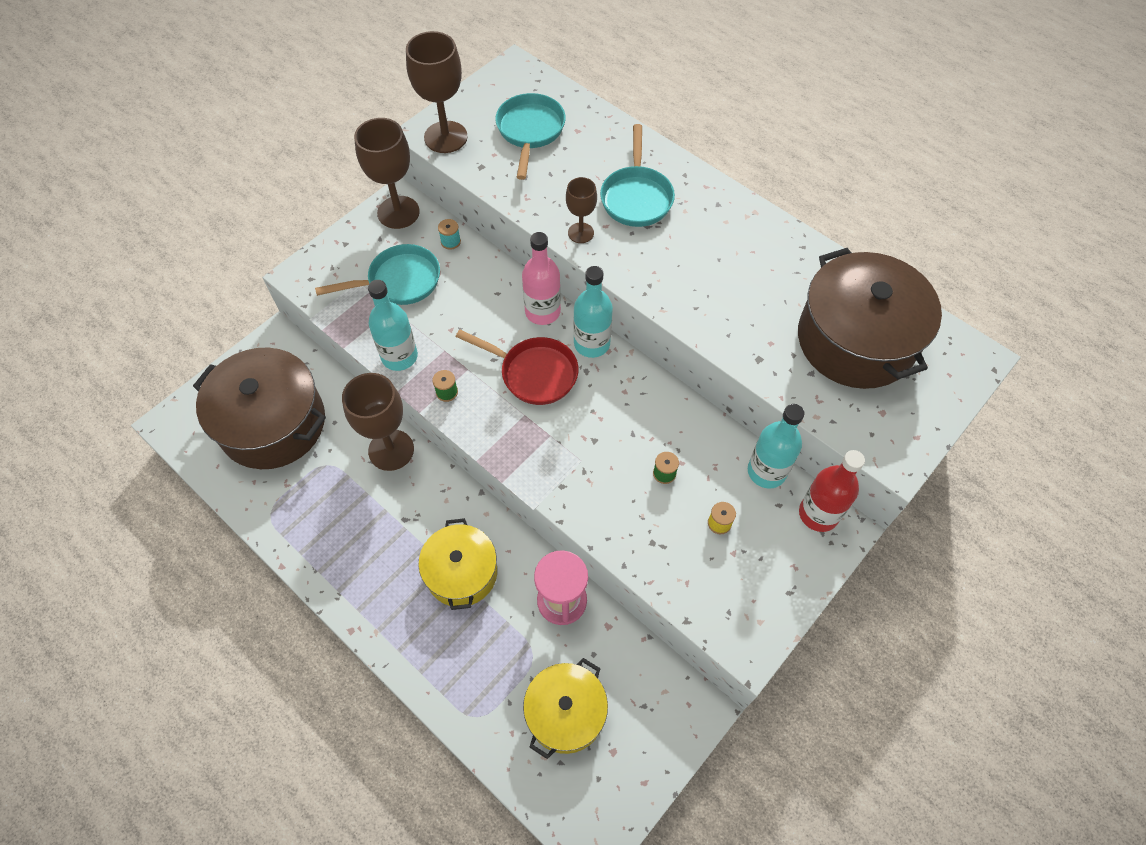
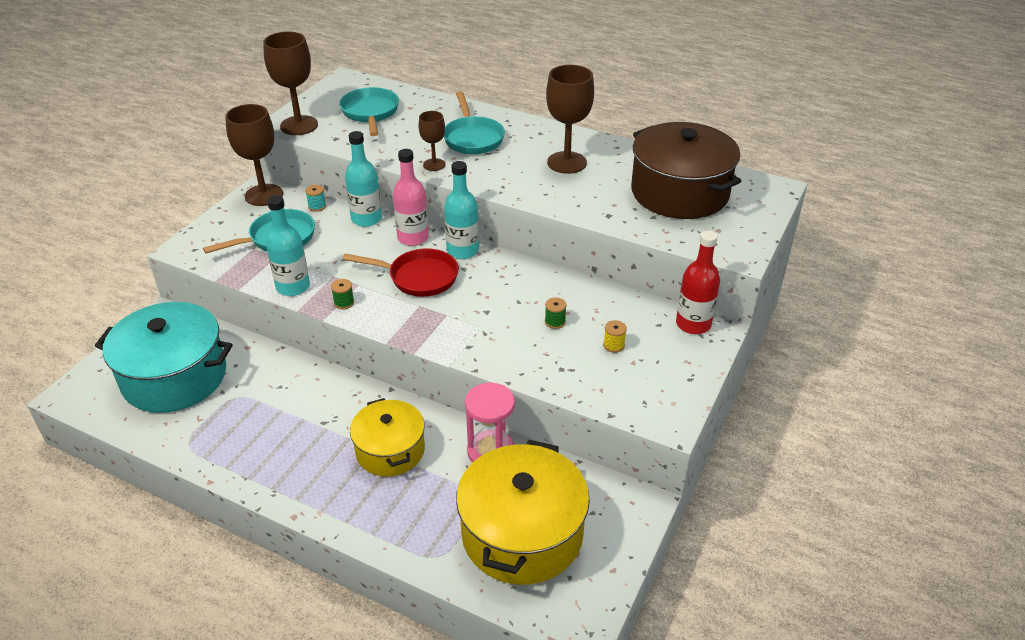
camera: 15 degrees left, 20 degrees down
brown pot [193,348,326,469] -> turquoise pot [95,302,233,413]
brown goblet [342,373,414,471] -> brown goblet moved to [546,65,594,174]
yellow pot [523,658,608,759] -> yellow pot [456,440,590,585], size x1.61
turquoise bottle [748,404,804,488] -> turquoise bottle moved to [345,131,382,227]

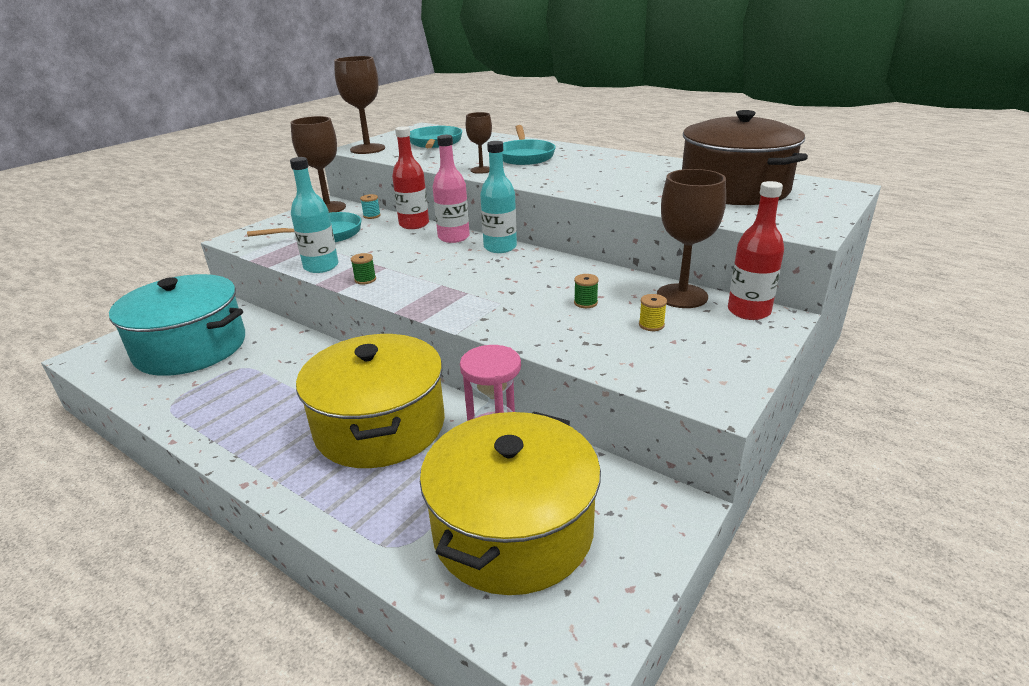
camera: 10 degrees right, 10 degrees down
red pan [342,248,459,297] -> none
turquoise bottle [345,131,382,227] -> red bottle [392,126,429,229]
yellow pot [350,398,425,477] -> yellow pot [296,334,445,468], size x1.61
brown goblet [546,65,594,174] -> brown goblet moved to [657,169,726,308]

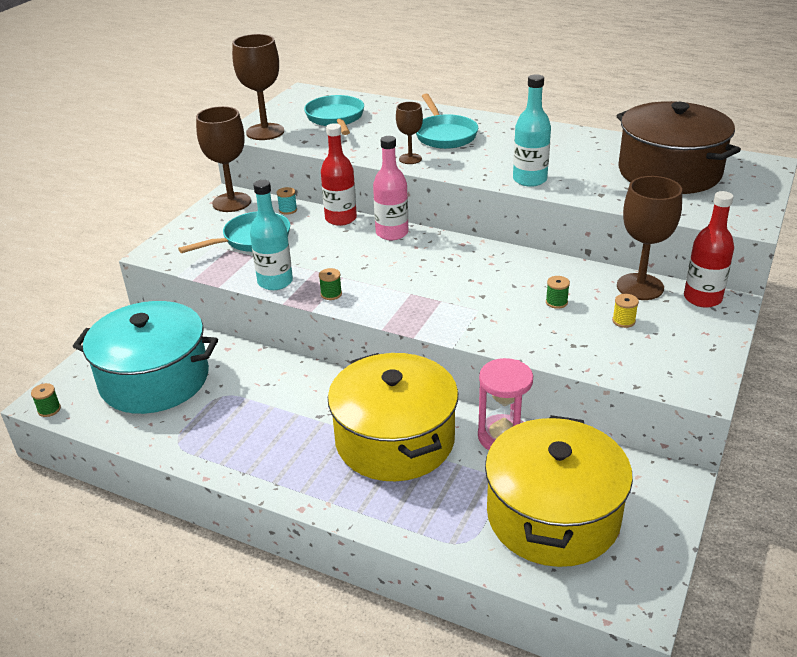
camera: 10 degrees left, 5 degrees up
turquoise bottle [480,141,517,253] -> turquoise bottle moved to [513,74,551,187]
none -> green spool [31,383,61,417]

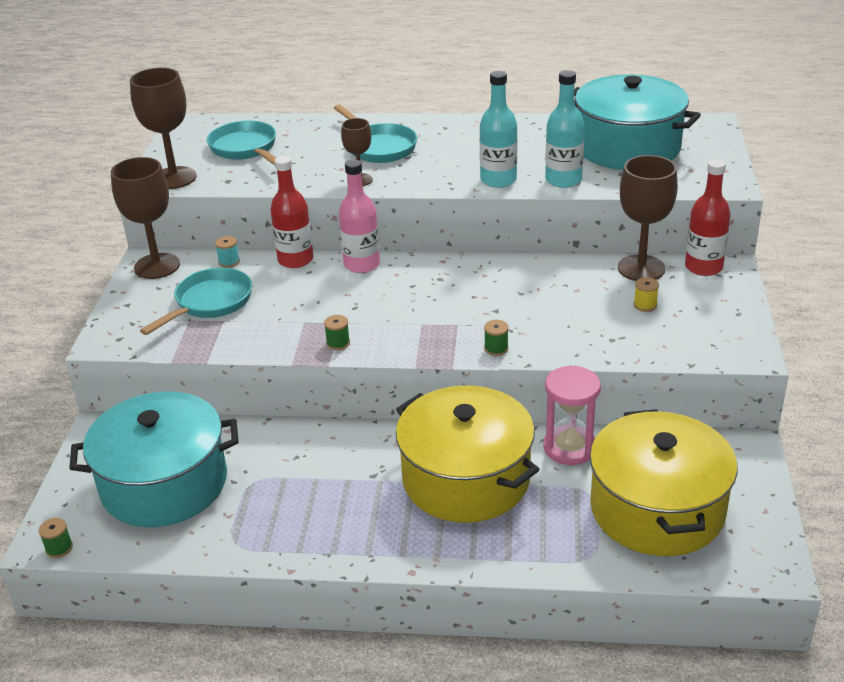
camera: 20 degrees left, 0 degrees up
turquoise bottle [250,180,293,290] -> turquoise bottle moved to [545,70,585,188]
green spool [546,276,570,309] -> green spool moved to [484,320,509,356]
brown pot [617,101,741,194] -> turquoise pot [574,75,701,170]

